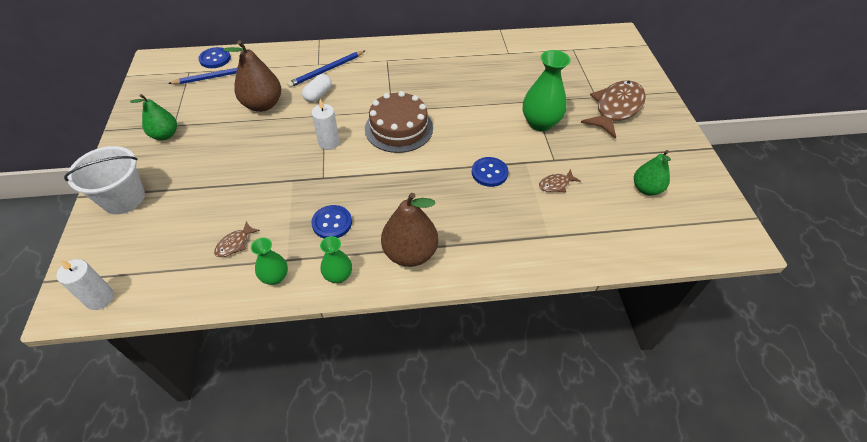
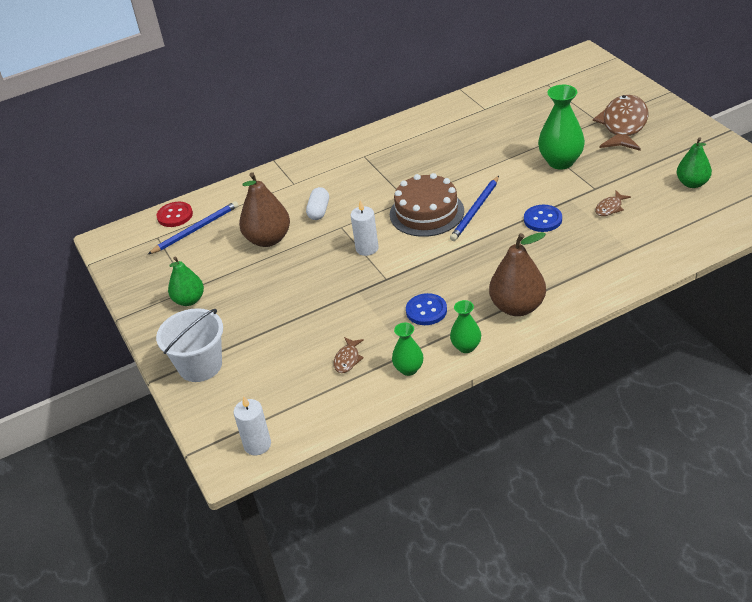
camera: 15 degrees left, 10 degrees down
blue button [198,47,231,68] -> red button [156,202,193,227]
blue pencil [287,51,365,88] -> blue pencil moved to [450,176,499,241]

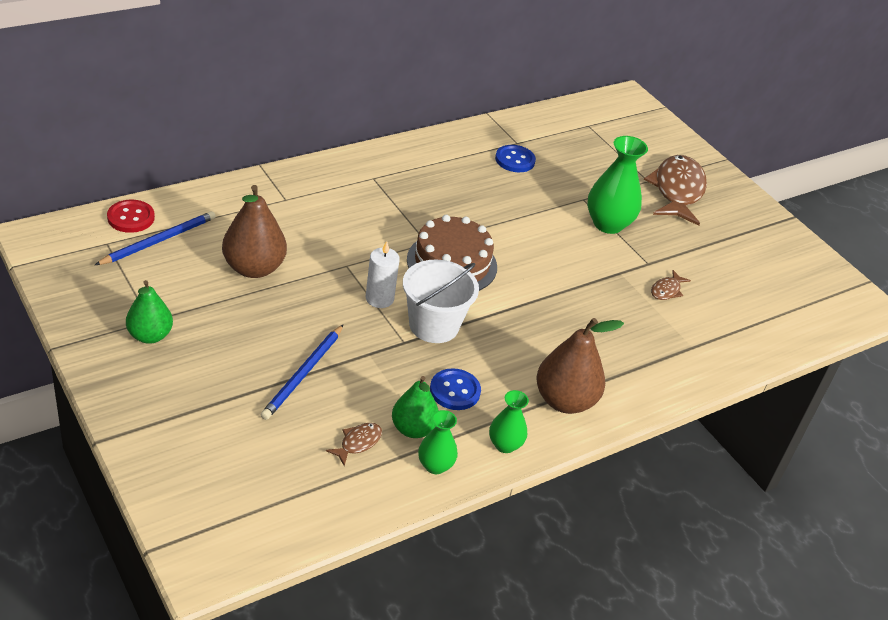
camera: 15 degrees left, 0 degrees up
white bucket [156,308,223,382] -> white bucket moved to [403,260,479,343]
white candle [233,396,271,455] -> none
white capsule [306,187,329,220] -> none
brown fish [334,337,364,373] -> brown fish turned 150 degrees counterclockwise [326,423,382,466]
blue pencil [450,176,499,241] -> blue pencil moved to [261,325,343,420]
blue button [524,205,562,232] -> blue button moved to [495,145,536,172]
green pear [677,137,712,188] -> green pear moved to [392,376,439,438]

